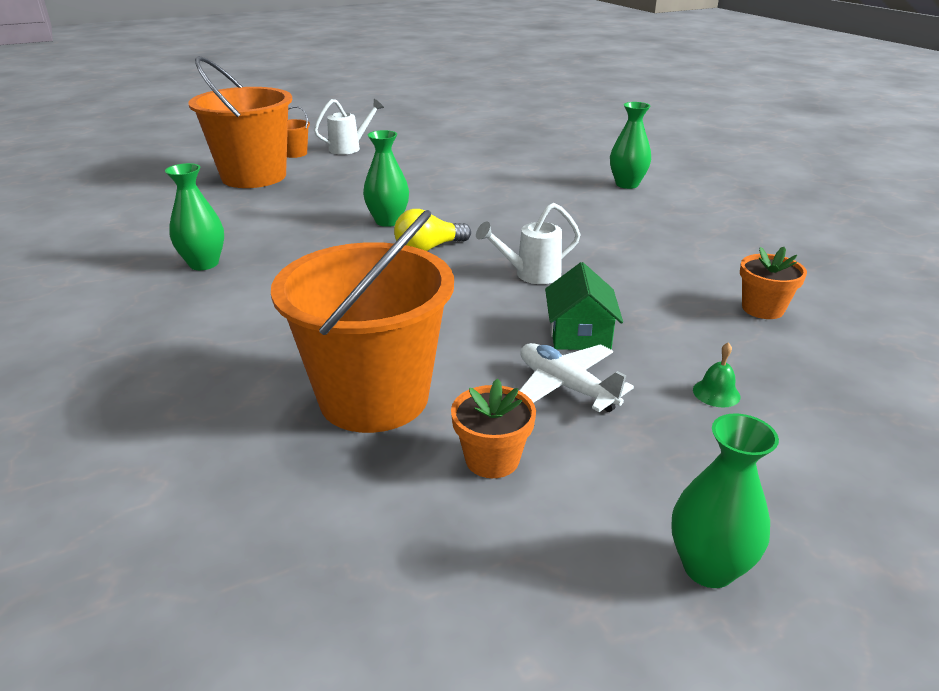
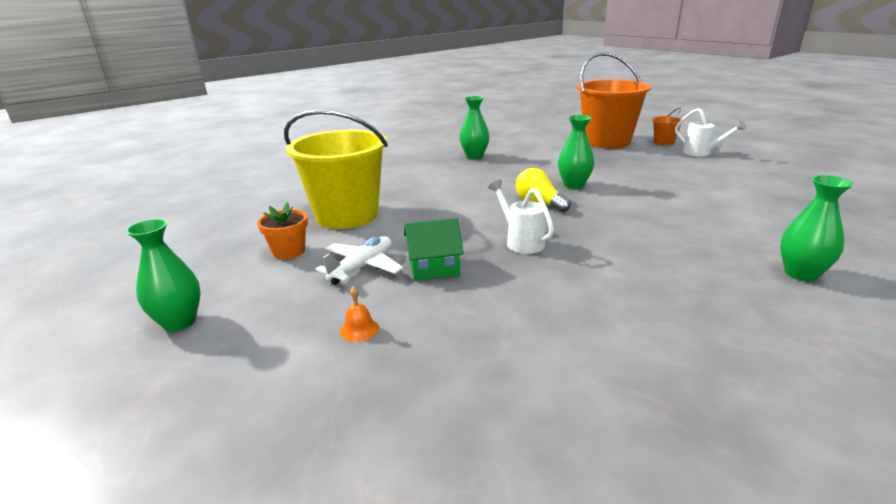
camera: 80 degrees right, 5 degrees down
orange bucket [271,210,454,433] -> yellow bucket [284,110,388,229]
green bell [693,342,740,408] -> orange bell [340,286,379,342]
orange flower pot [740,247,807,319] -> none

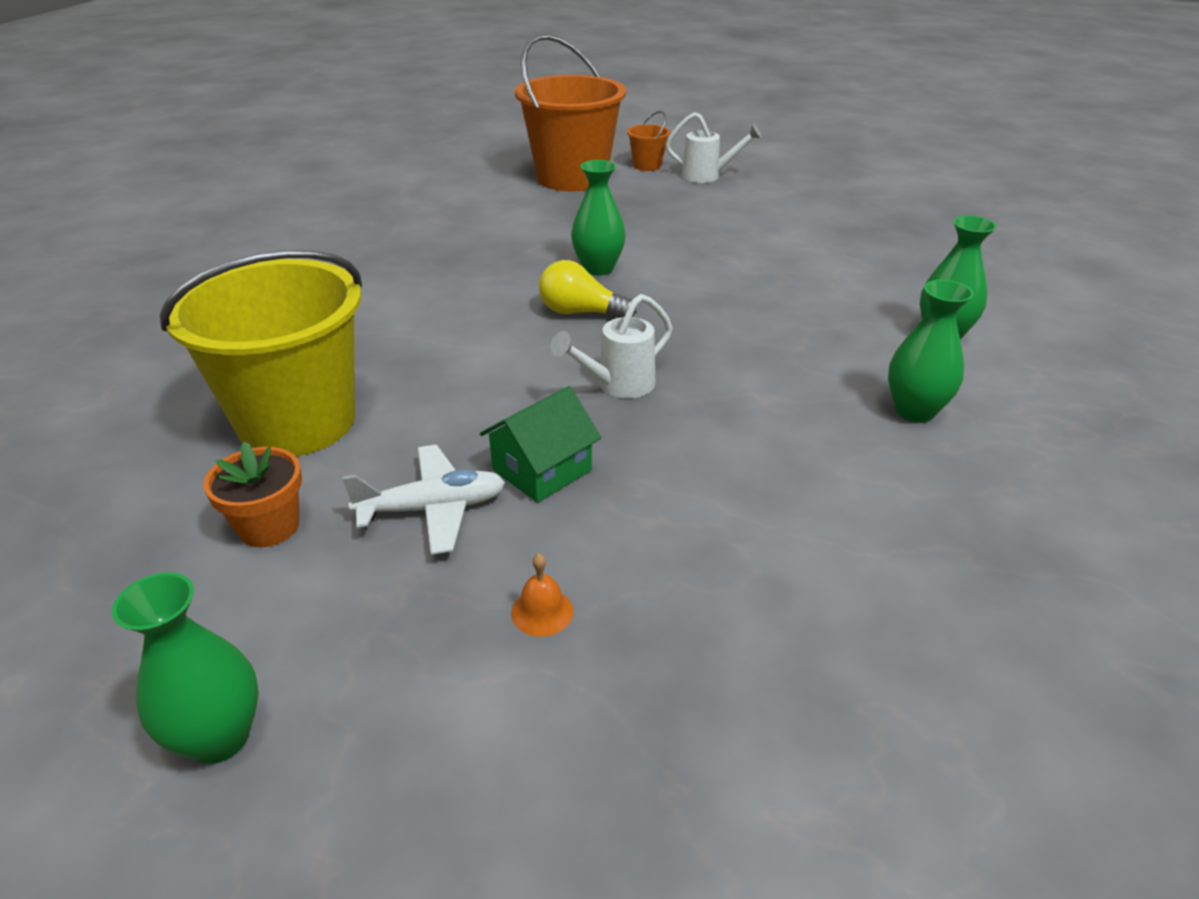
camera: 35 degrees left, 10 degrees up
white plane [316,236,403,285] -> white plane turned 75 degrees clockwise [342,445,505,555]
green vase [460,96,489,159] -> green vase moved to [888,280,974,423]
white watering can [488,180,554,254] -> white watering can turned 60 degrees counterclockwise [551,294,672,398]

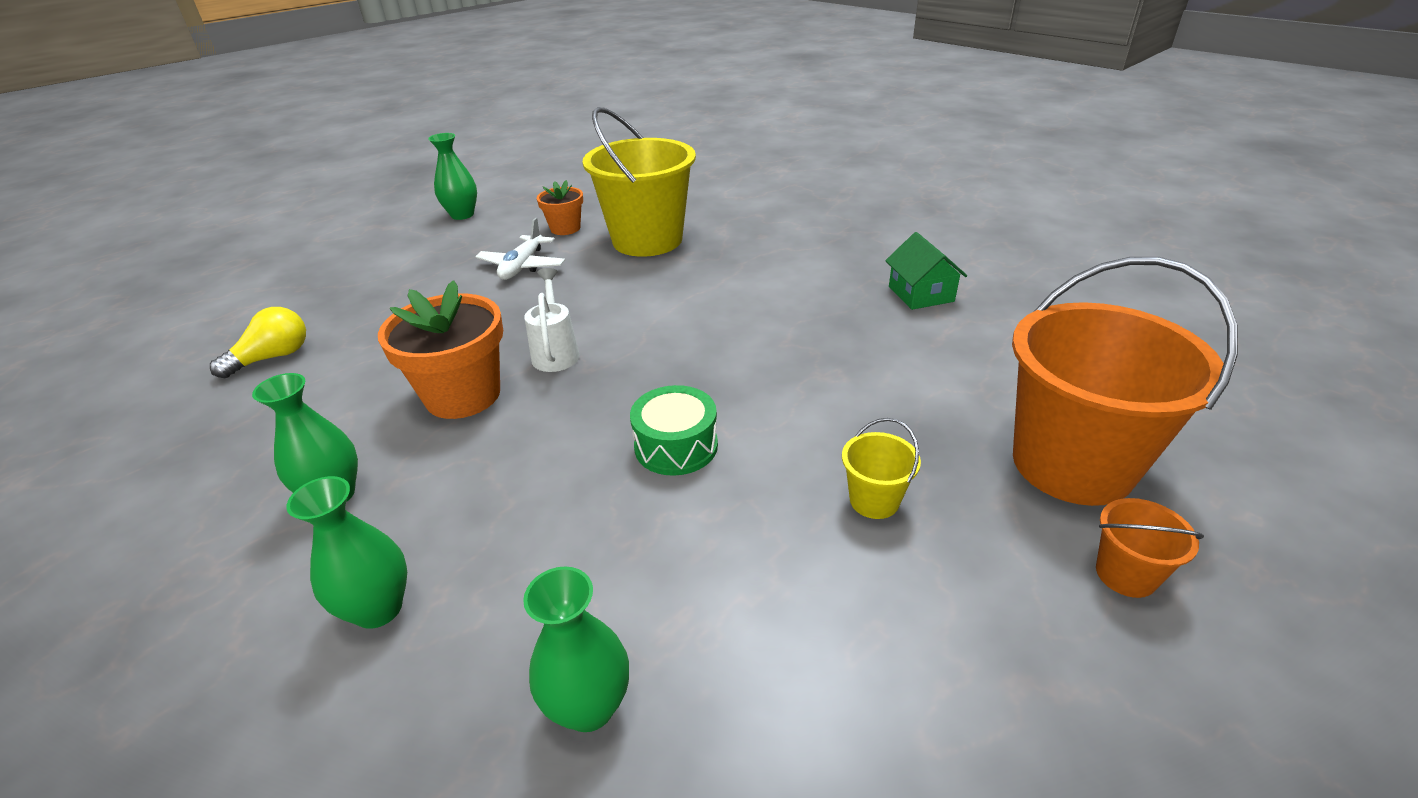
camera: 120 degrees right, 0 degrees up
green house [480,386,601,503] -> green house moved to [885,232,967,310]
orange bell [511,554,573,637] -> none
yellow light bulb [539,260,636,318] -> yellow light bulb moved to [210,307,306,378]
green vase [571,160,626,276] -> green vase moved to [523,567,629,732]
white watering can [666,112,762,183] -> none
none -> orange flower pot [378,280,503,419]
none -> green drum [630,385,718,476]
none -> yellow bucket [842,418,921,519]

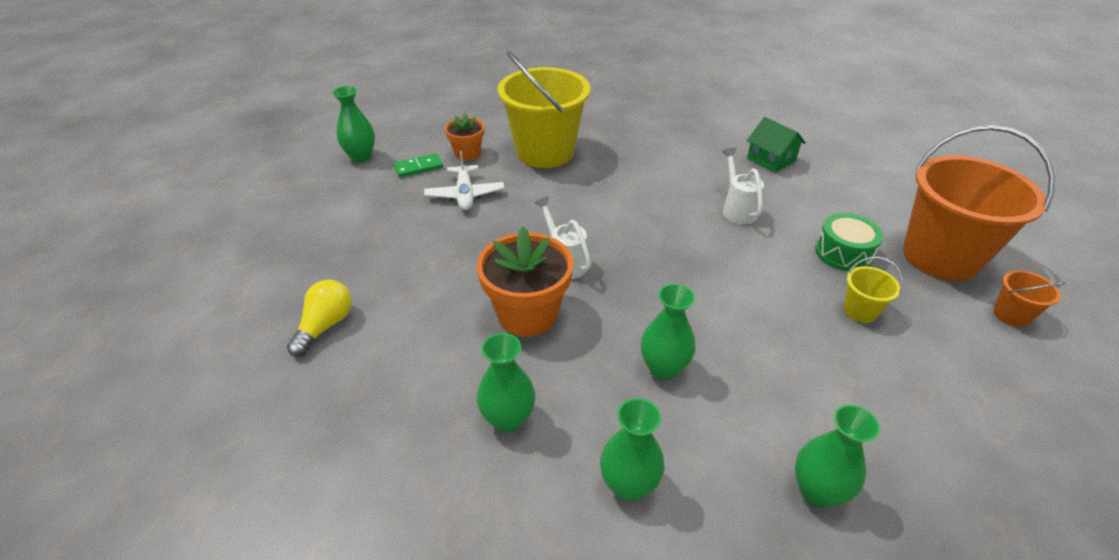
camera: 25 degrees left, 5 degrees up
green drum [630,385,718,476] -> green drum moved to [815,213,884,271]
none -> green domino [394,153,443,178]
none -> green vase [641,284,695,380]
none -> white watering can [722,148,764,224]

